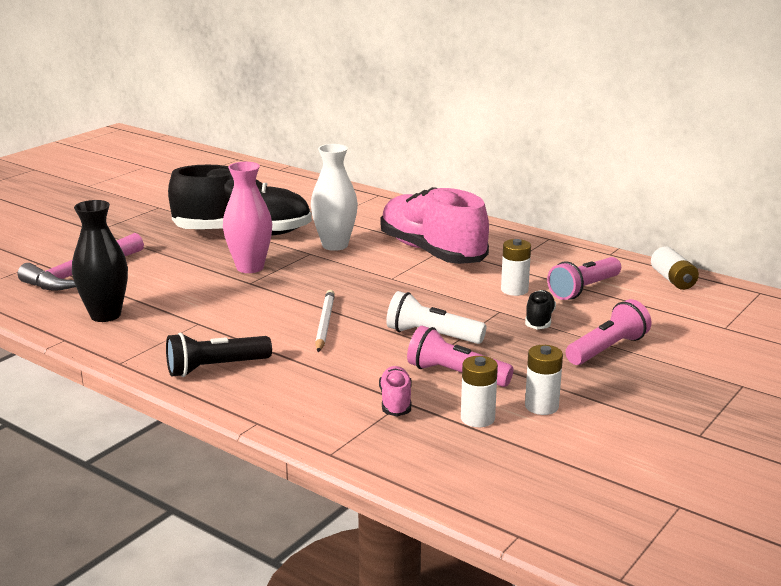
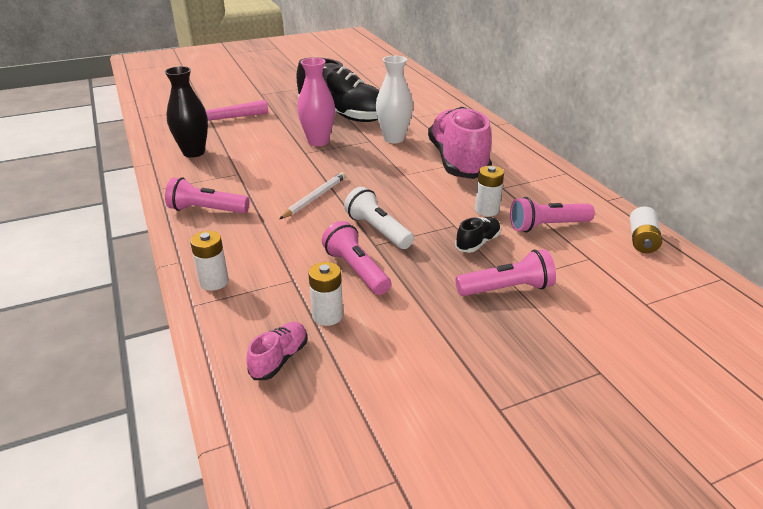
camera: 30 degrees right, 10 degrees up
black flashlight [166,333,272,377] -> pink flashlight [165,177,250,213]
pink shoe [379,366,412,417] -> pink shoe moved to [246,322,308,380]
white battery [525,345,563,415] -> white battery moved to [190,231,229,291]

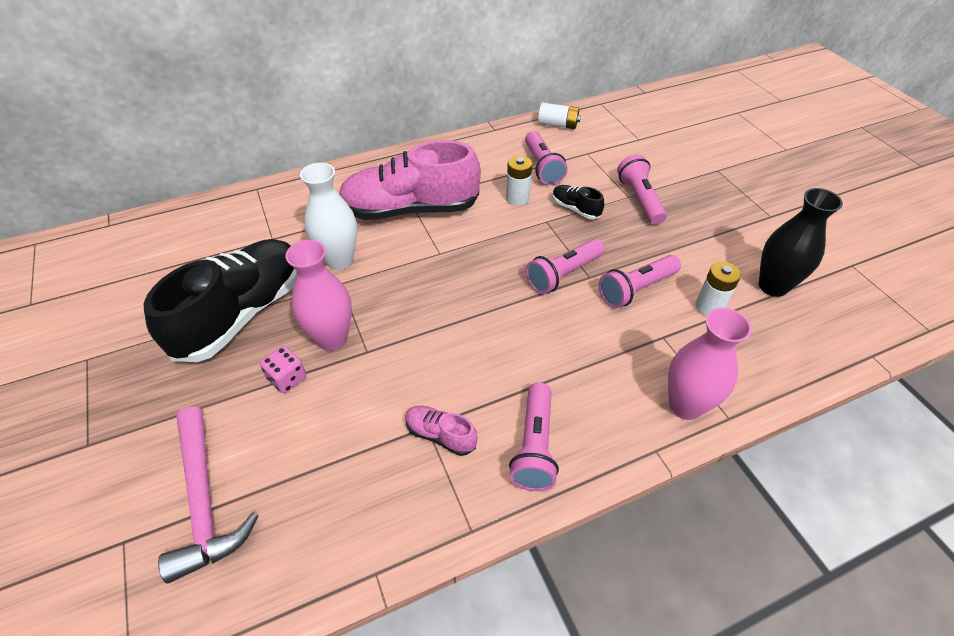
camera: 90 degrees left, 15 degrees up
black vase [165,66,208,158] -> black vase moved to [759,188,843,297]
white battery [190,231,229,291] -> pink vase [668,308,752,420]
pink shoe [246,322,308,380] -> pink shoe moved to [405,406,478,456]
white pencil [279,172,346,219] -> none
white flashlight [344,187,414,249] -> pink flashlight [526,239,605,294]
none -> pink dice [260,346,306,393]

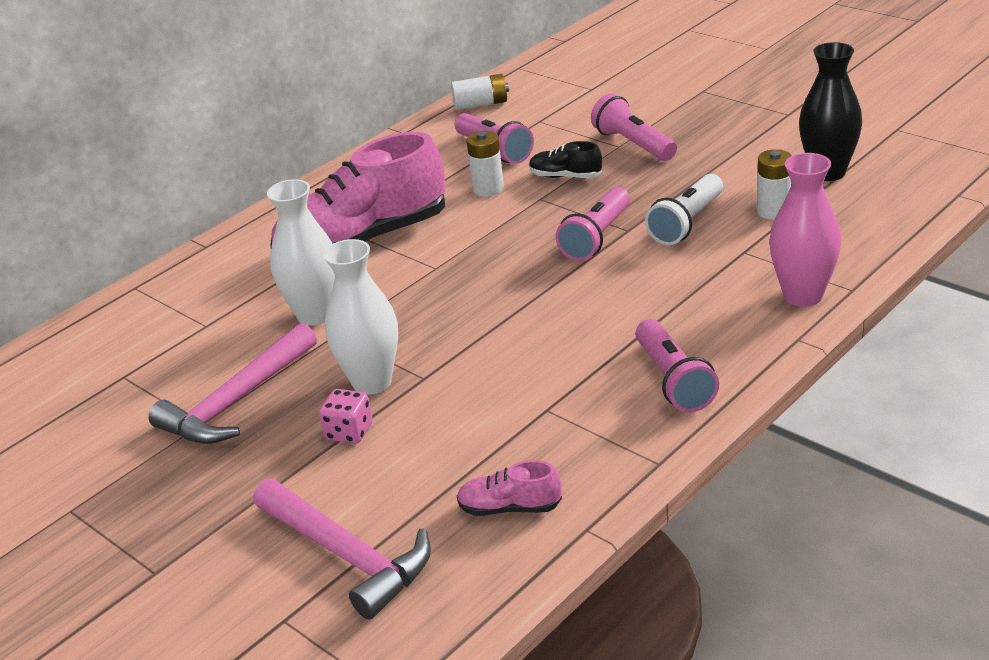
camera: 20 degrees left, 15 degrees down
black shoe [144,239,297,362] -> pink hammer [149,323,317,444]
pink vase [285,240,352,351] -> white vase [323,239,398,395]
pink shoe [405,406,478,456] -> pink shoe moved to [457,460,562,516]
pink flashlight [599,255,681,308] -> white flashlight [645,174,723,245]

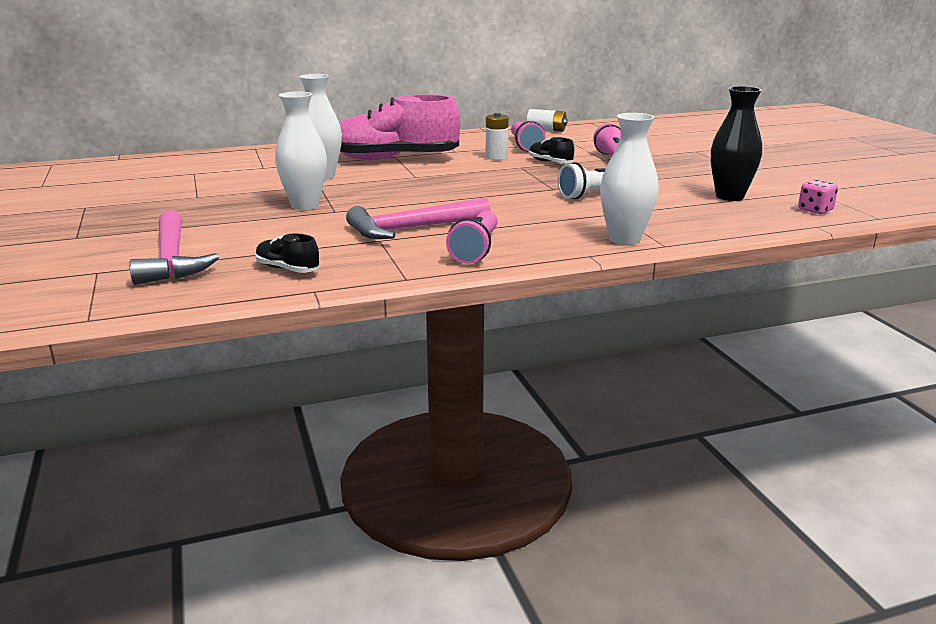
camera: 25 degrees right, 10 degrees down
pink hammer [149,323,317,444] -> pink hammer moved to [346,197,491,239]
pink dice [319,389,373,444] -> pink dice moved to [798,179,838,214]
pink shoe [457,460,562,516] -> black shoe [255,233,320,273]
pink flashlight [555,187,630,261] -> none
white battery [757,149,792,220] -> none
pink vase [769,153,841,307] -> white vase [600,113,659,245]

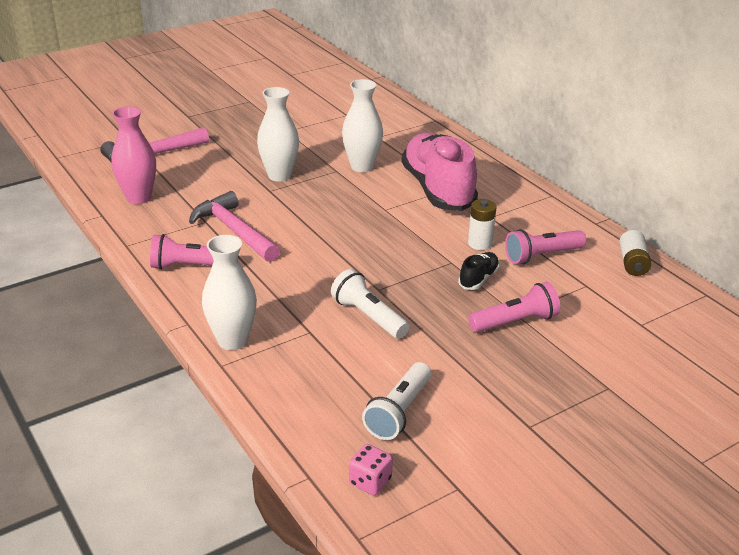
camera: 75 degrees right, 10 degrees up
black shoe [255,233,320,273] -> pink vase [111,106,156,204]
black vase [711,86,762,201] -> white flashlight [362,362,431,440]

